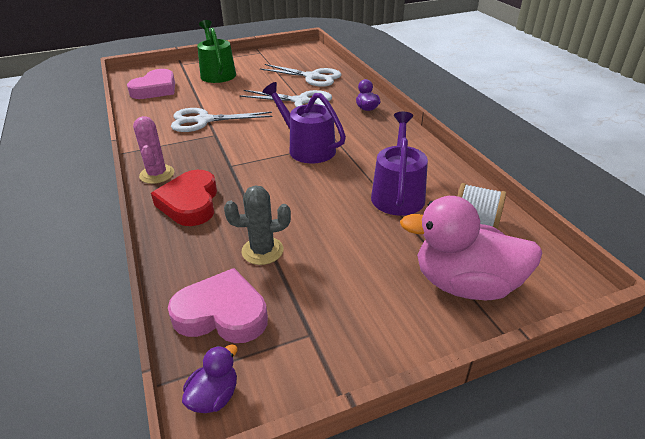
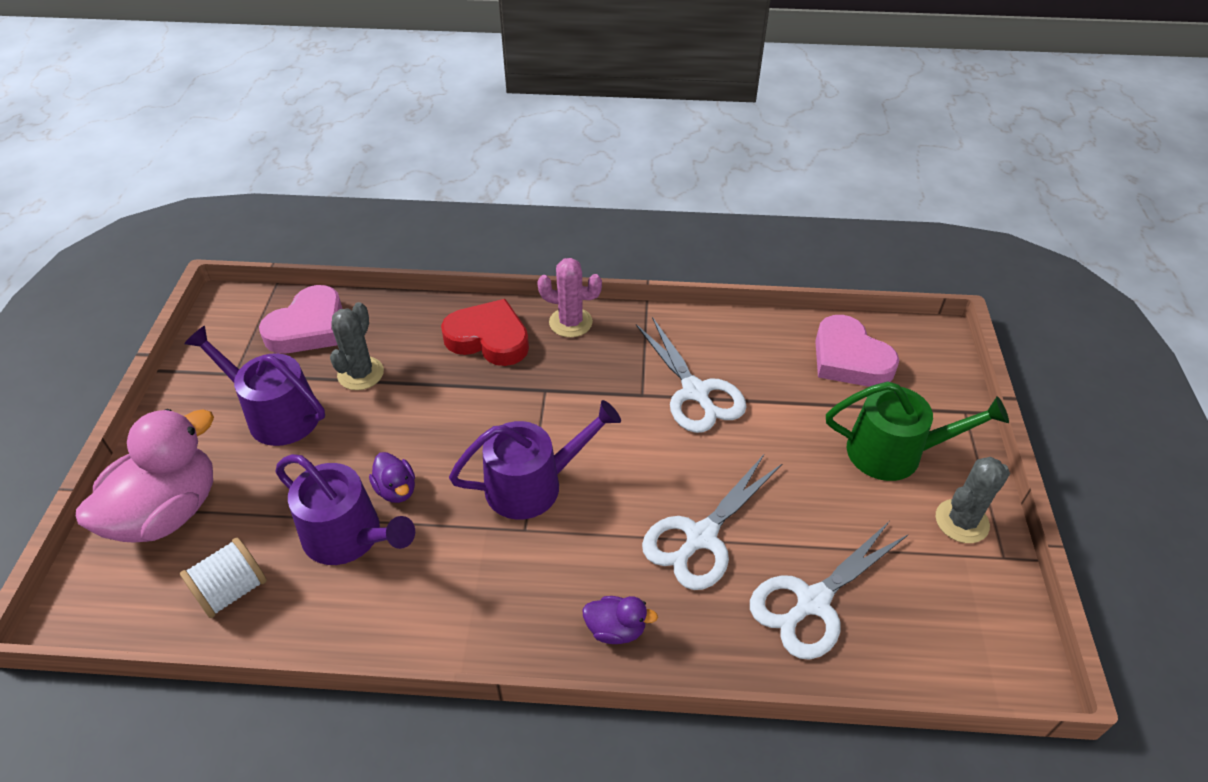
camera: 115 degrees right, 10 degrees up
white scissors [171,108,273,132] -> white scissors turned 135 degrees clockwise [636,317,747,433]
purple duck [182,344,237,413] -> purple duck moved to [369,452,415,503]
none -> purple watering can [184,326,325,446]
none -> grey cactus [936,457,1010,543]

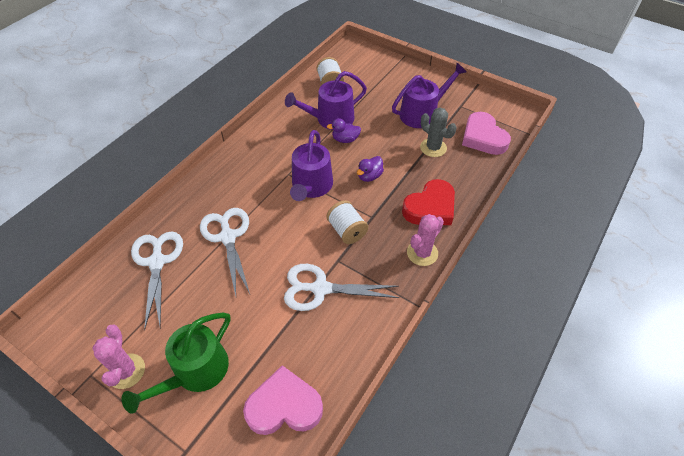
camera: 120 degrees right, 5 degrees up
pink duck [76,409,214,543] -> none
purple duck [582,596,658,644] -> purple duck moved to [357,156,384,182]
grey cactus [936,457,1010,543] -> pink cactus [92,325,145,389]
none -> white spool [326,200,368,244]

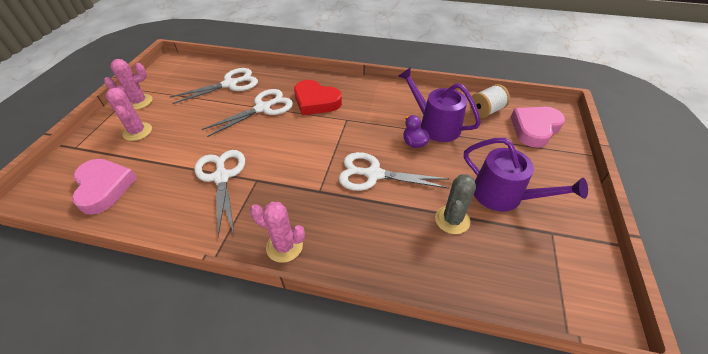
camera: 70 degrees right, 5 degrees down
green watering can [121,313,231,414] -> pink cactus [106,88,152,141]
purple watering can [290,130,333,201] -> none
white spool [326,200,368,244] -> none
purple duck [357,156,384,182] -> white scissors [339,152,449,191]
red heart [402,179,455,225] -> red heart moved to [294,80,342,115]
pink heart [462,112,511,155] -> pink heart moved to [511,107,565,148]

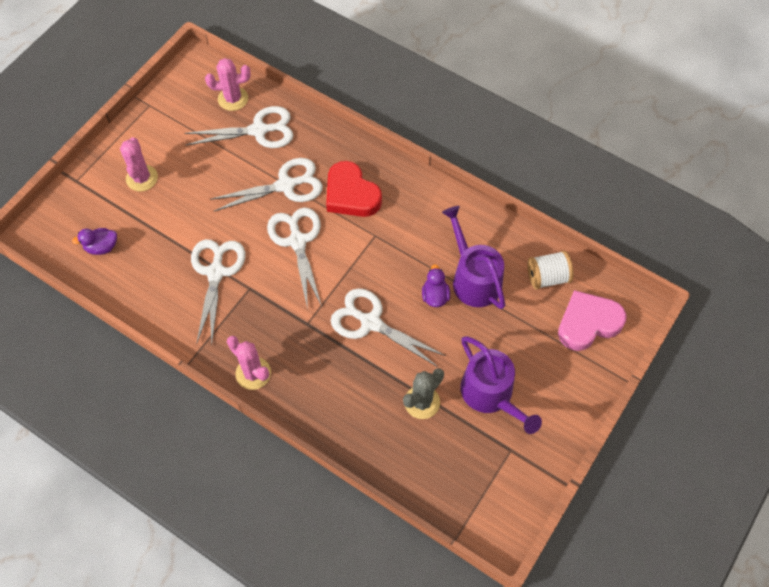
camera: 20 degrees right, 15 degrees up
pink heart [72,159,137,215] -> purple duck [72,228,117,255]
pink cactus [104,59,152,110] -> pink cactus moved to [205,58,251,111]
none -> white scissors [267,207,322,310]

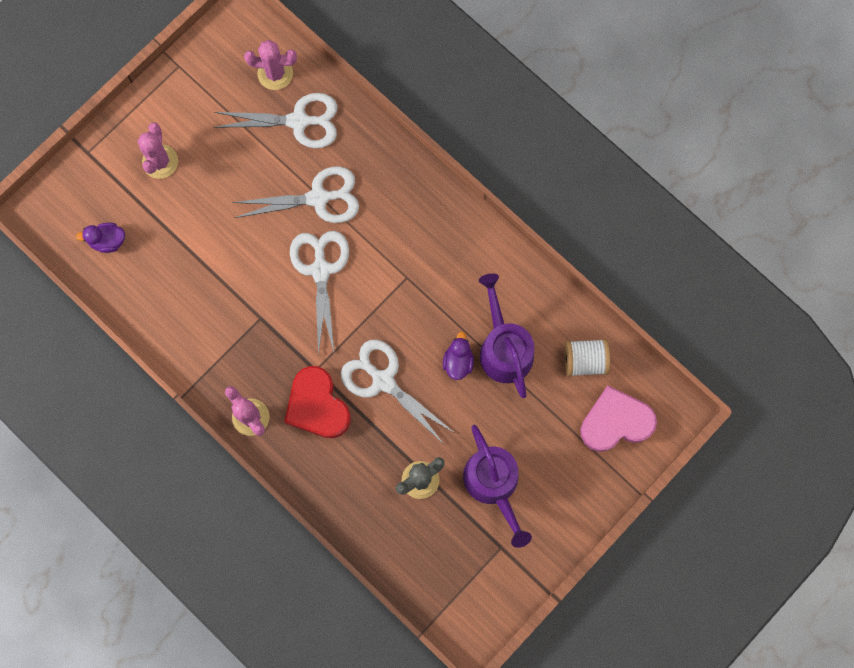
camera: 10 degrees right, 15 degrees up
white scissors [191,239,245,344] -> none
red heart [326,161,382,217] -> red heart moved to [284,366,351,438]

